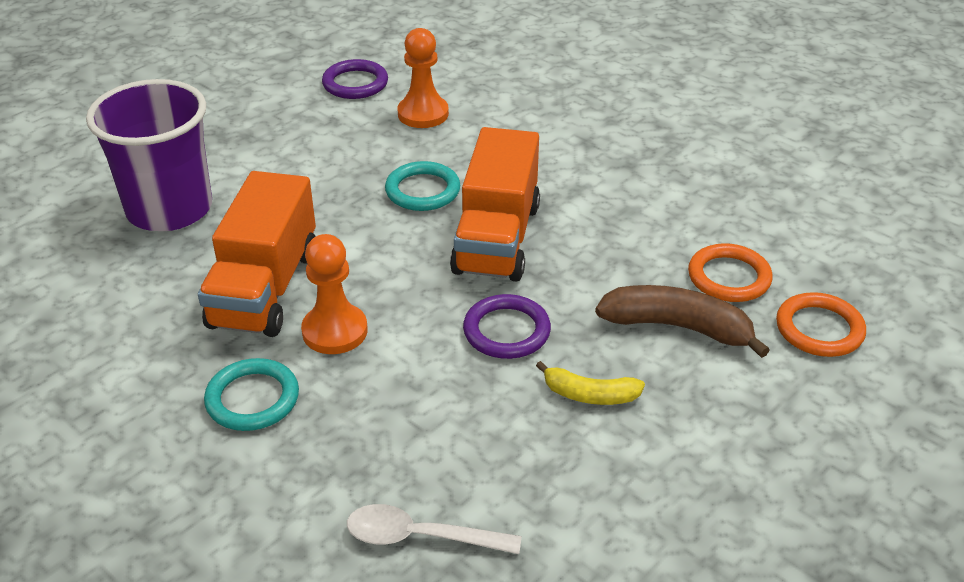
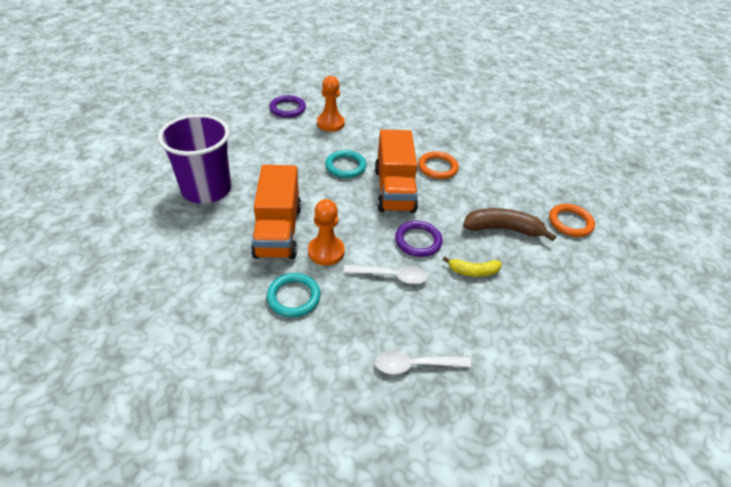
camera: 15 degrees left, 5 degrees up
orange ring [688,243,773,302] -> orange ring moved to [418,151,459,179]
none -> white spoon [343,265,428,284]

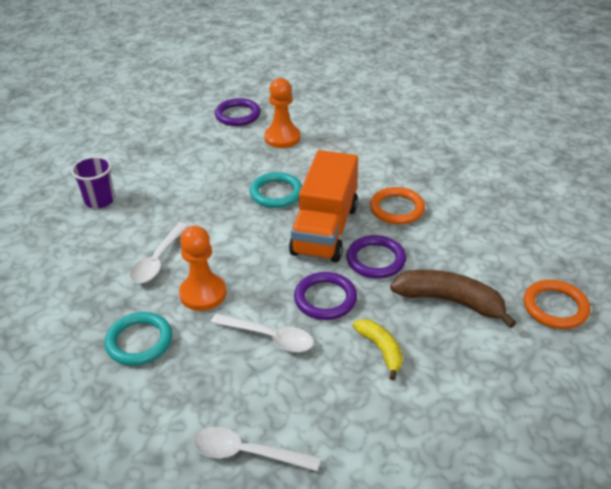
camera: 20 degrees right, 5 degrees down
purple cup [158,114,232,204] -> purple cup [71,156,115,208], size x0.50
orange truck [251,165,301,259] -> white spoon [130,223,188,283]
yellow banana [443,257,502,277] -> yellow banana turned 135 degrees counterclockwise [352,319,403,380]
none -> purple ring [346,235,406,278]

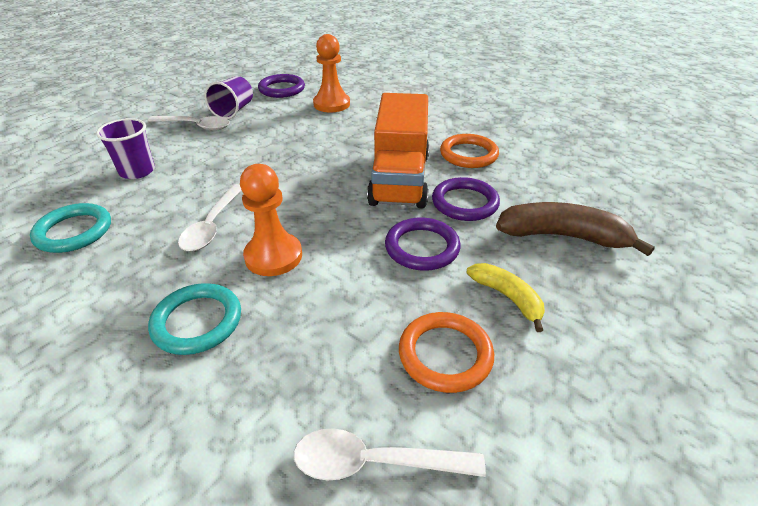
camera: 10 degrees left, 0 degrees up
white spoon [211,313,314,352] -> white spoon moved to [148,116,230,131]
turquoise ring [250,172,302,208] -> turquoise ring moved to [30,203,111,253]
orange ring [524,280,591,329] -> orange ring moved to [399,312,494,393]
none -> purple cup [204,76,253,119]

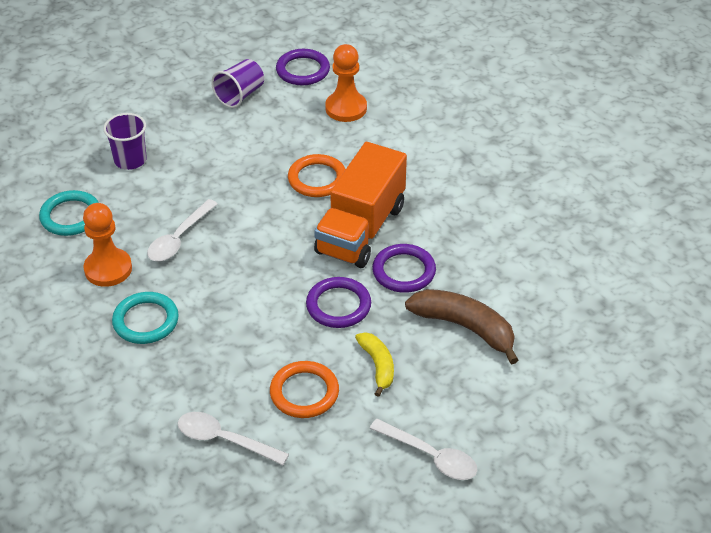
camera: 20 degrees right, 5 degrees up
white spoon [148,116,230,131] -> white spoon moved to [369,419,477,480]
orange pawn [240,164,302,276] -> orange pawn moved to [83,203,132,287]
orange ring [440,134,499,168] -> orange ring moved to [288,154,346,197]

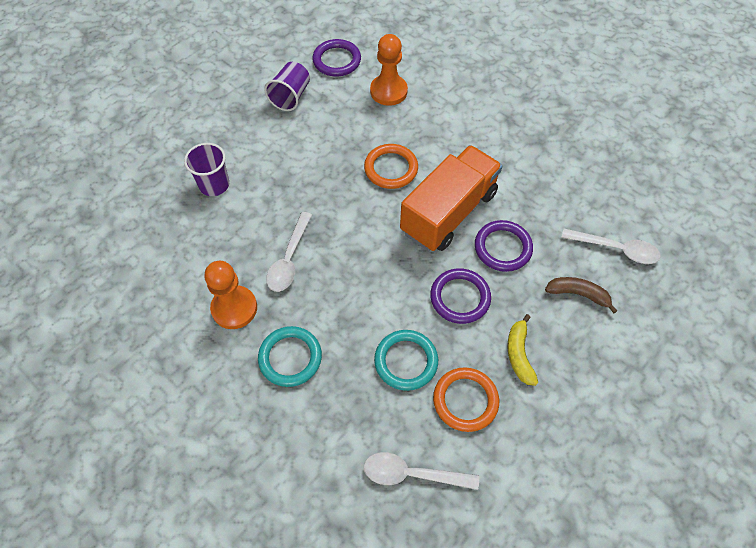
camera: 15 degrees left, 15 degrees up
turquoise ring [39,190,99,236] -> turquoise ring moved to [374,330,438,391]
orange truck [314,142,407,268] -> orange truck turned 150 degrees counterclockwise [400,145,502,251]
yellow banana [355,332,394,397] -> yellow banana turned 150 degrees counterclockwise [508,314,538,386]
white spoon [369,419,477,480] -> white spoon moved to [561,228,661,264]
brown banana [405,289,518,365] -> brown banana [545,277,617,313], size x0.60

